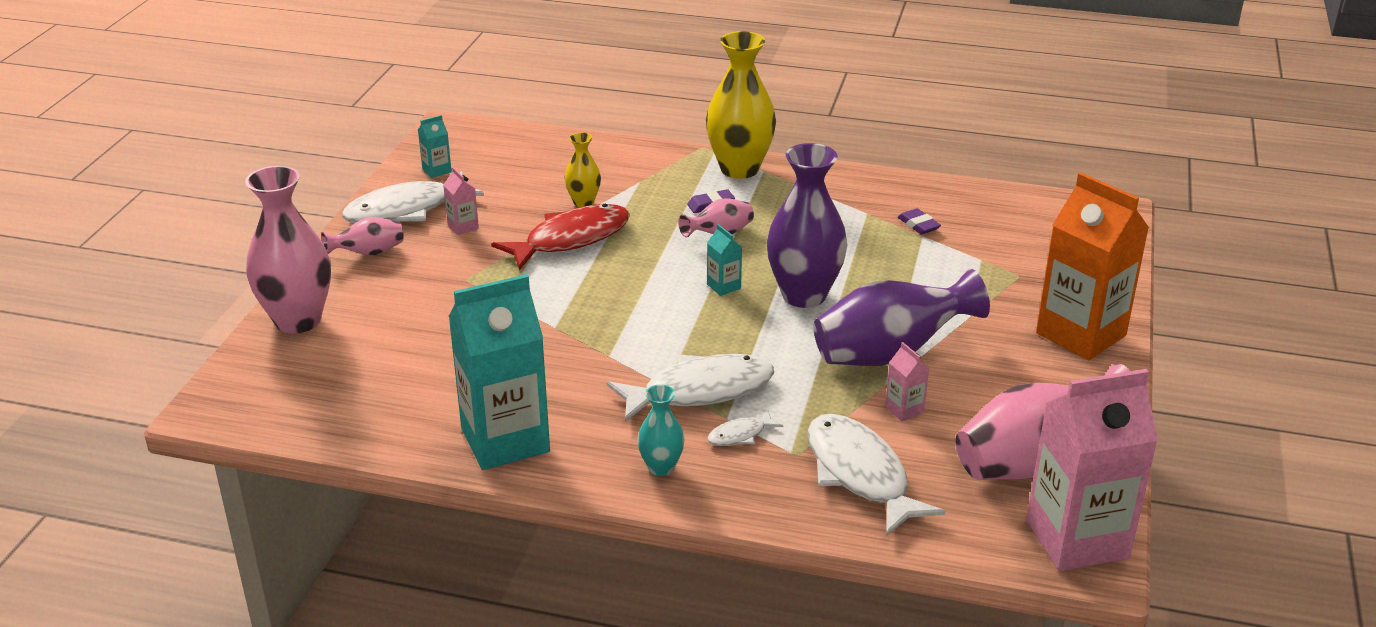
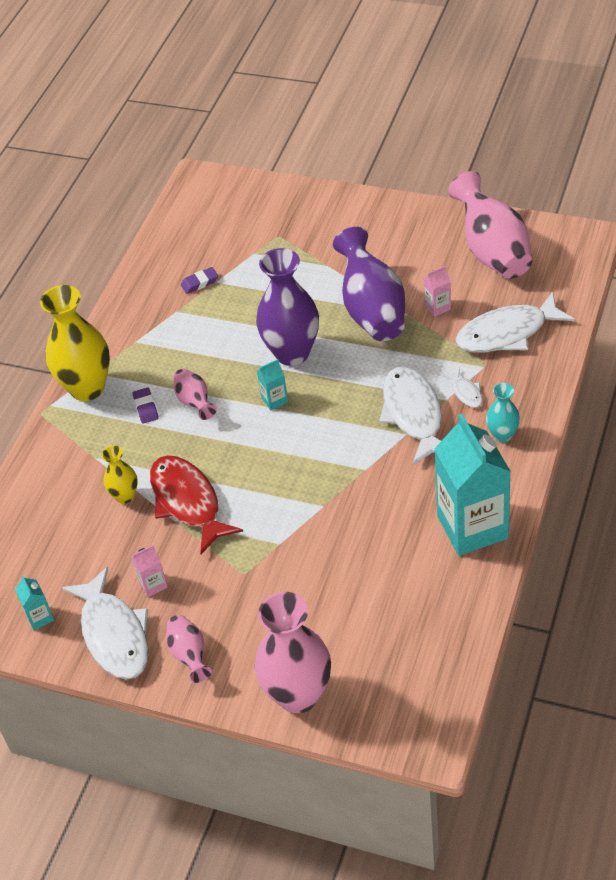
camera: 80 degrees left, 15 degrees up
pink carton [1026,369,1158,571] -> none
orange carton [1036,172,1149,360] -> none

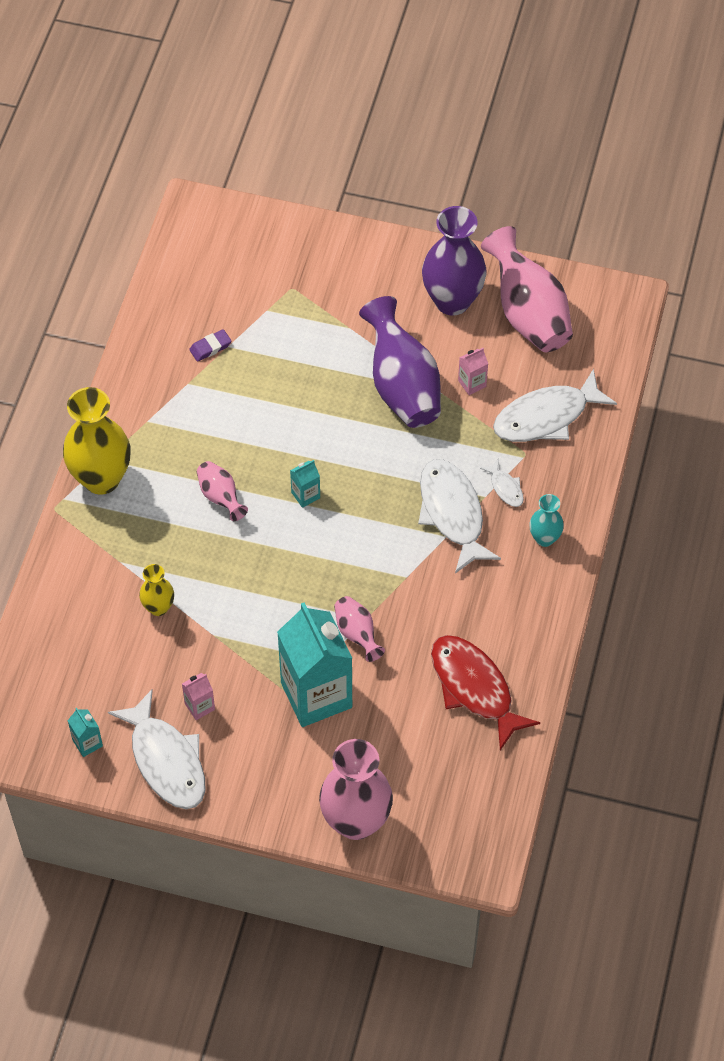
camera: 10 degrees left, 10 degrees up
purple eraser [132,387,159,424] -> none
red fish [150,455,243,554] -> red fish moved to [431,635,540,750]
pink vase [166,615,212,683] -> pink vase moved to [334,596,385,662]
purple vase [256,248,319,366] -> purple vase moved to [422,206,486,315]
turquoise carton [434,414,511,556] -> turquoise carton moved to [277,602,352,727]

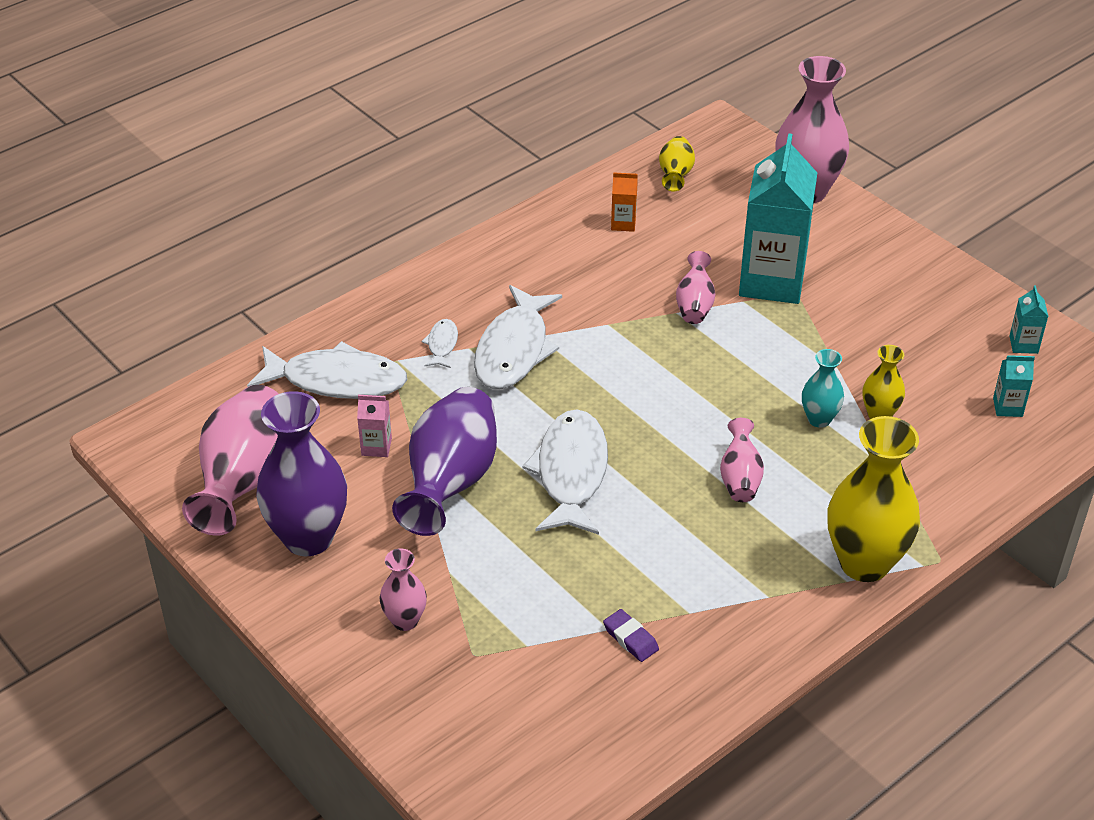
camera: 145 degrees left, 15 degrees down
white fish [108,689,206,809] -> white fish moved to [522,409,608,535]
pink carton [182,673,215,720] -> none
purple eraser [189,329,231,362] -> purple eraser turned 45 degrees clockwise [603,609,659,662]
turquoise carton [290,460,320,508] -> turquoise carton moved to [993,355,1035,417]
red fish [431,635,540,750] -> orange carton [611,172,638,232]
turquoise vase [529,494,564,547] -> turquoise vase moved to [802,349,844,428]
none -> pink vase [380,548,427,631]
none -> yellow vase [659,136,695,192]

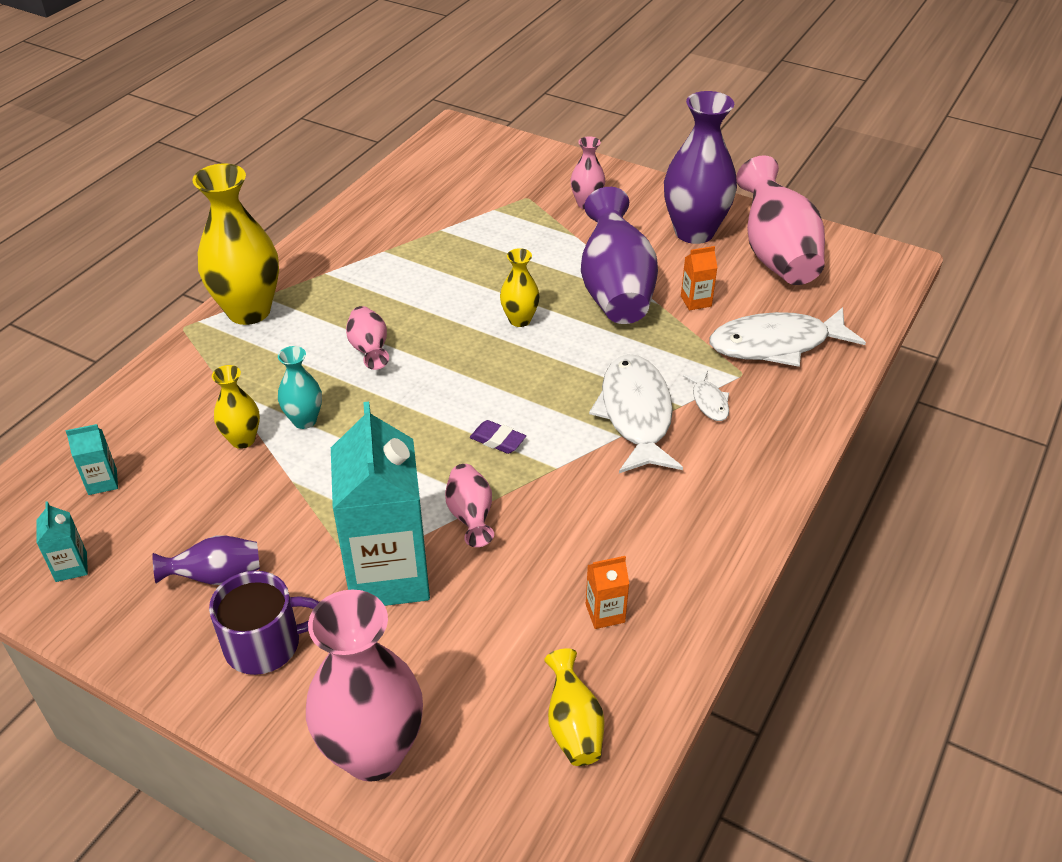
camera: 160 degrees right, 0 degrees up
pink carton [357,395,392,457] -> orange carton [681,246,718,310]
white fish [522,409,608,535] -> yellow vase [500,248,540,327]
purple eraser [603,609,659,662] -> purple eraser moved to [470,420,526,454]
none -> purple vase [153,536,260,585]
none -> purple mug [209,571,319,675]

